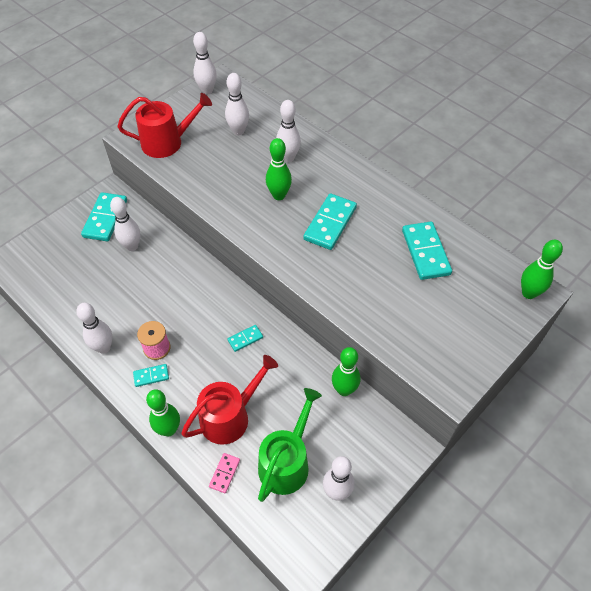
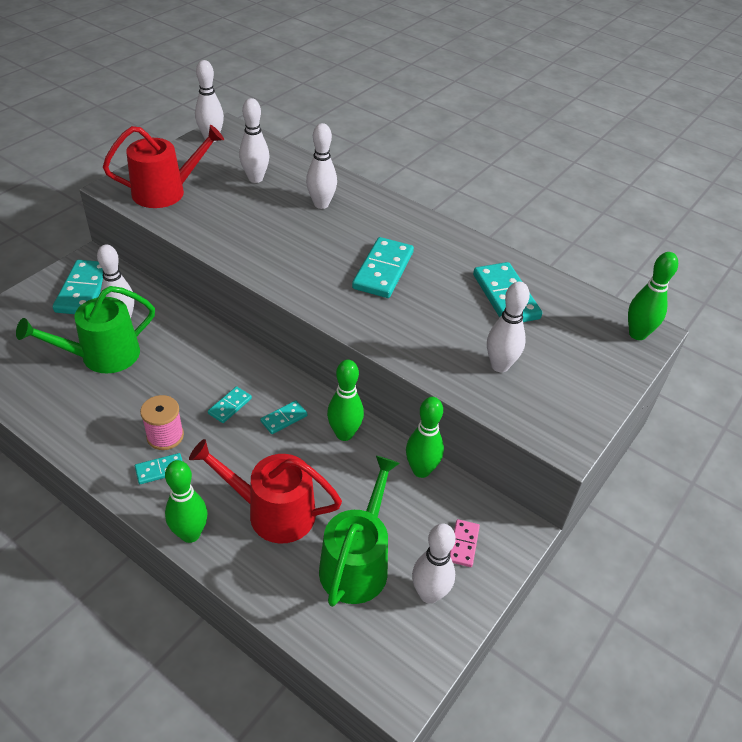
camera: 10 degrees left, 10 degrees down
white bowling pin [76,303,112,354] -> white bowling pin moved to [487,282,530,372]
red watering can [181,355,278,445] -> red watering can turned 120 degrees counterclockwise [189,439,342,544]
pink domino [209,453,240,493] -> pink domino moved to [450,519,480,567]
green bowling pin [266,138,292,200] -> green bowling pin moved to [327,360,364,441]
none -> green watering can [16,286,155,374]
none -> turquoise domino [208,386,252,423]

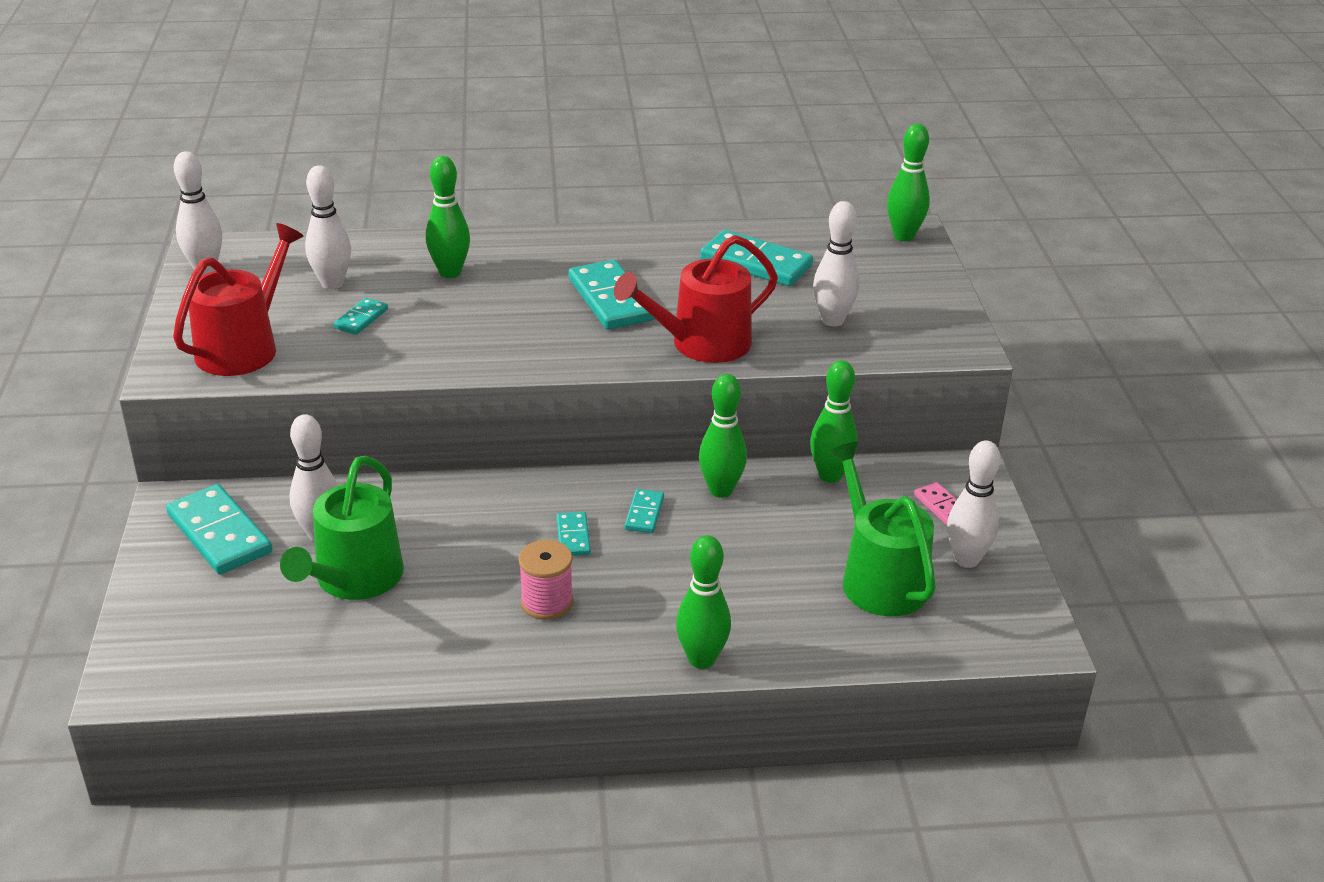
camera: 40 degrees left, 10 degrees down
turquoise domino [135,453,182,484] -> turquoise domino moved to [333,298,388,335]
red watering can [189,439,342,544] -> red watering can moved to [614,235,778,363]
white bowling pin [306,123,337,209] -> green bowling pin [426,156,470,278]

